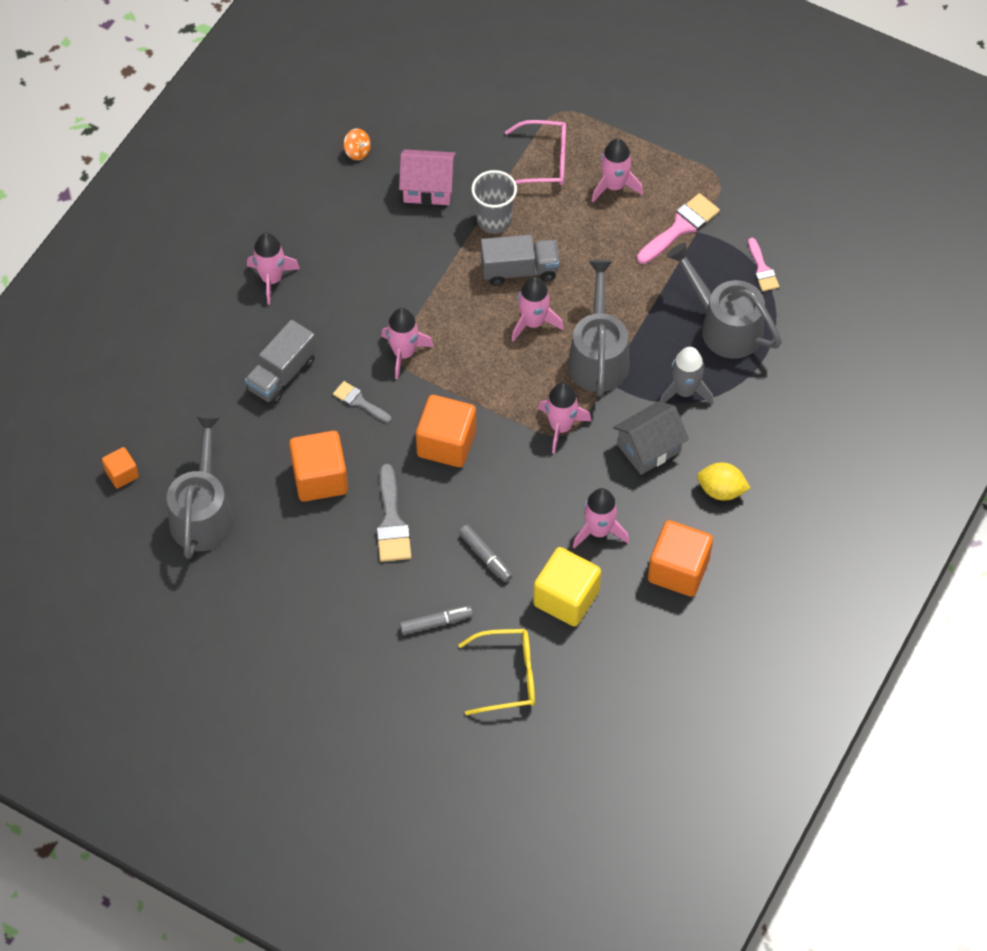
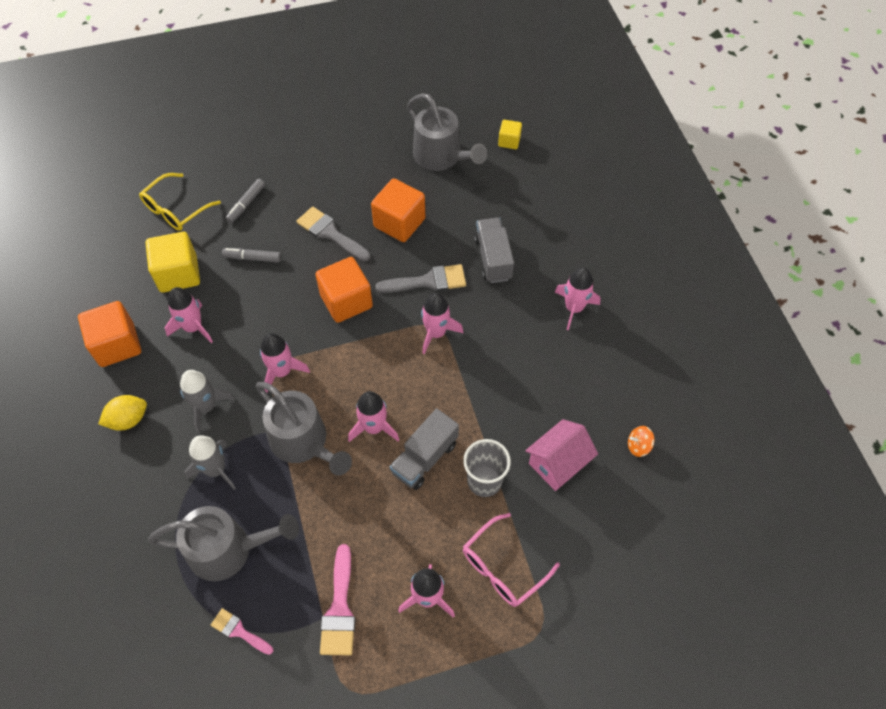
camera: 135 degrees right, 0 degrees up
orange cube [102,447,139,489] -> yellow cube [498,120,522,149]
grey brush [333,381,392,423] -> grey brush [375,264,466,293], size x1.61
grey house [613,401,689,475] -> grey rocket [180,370,234,433]

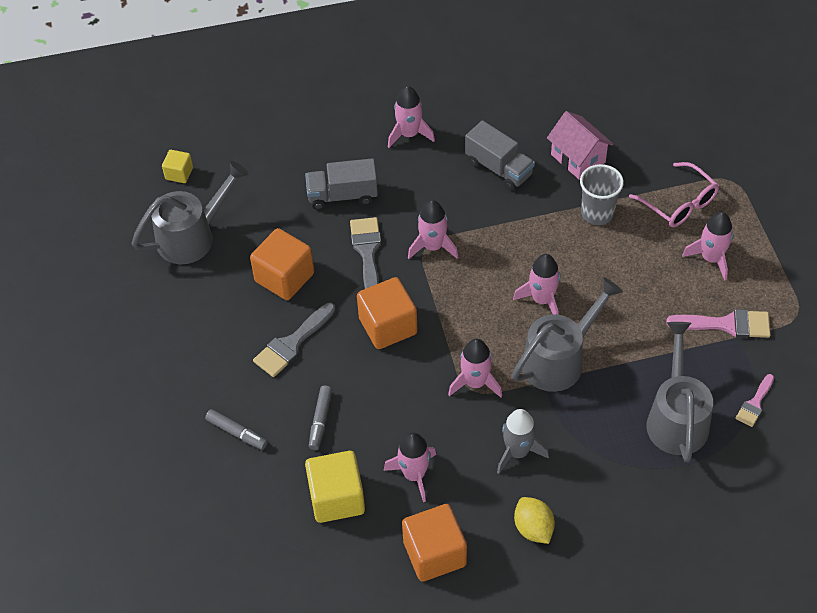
camera: 85 degrees left, 5 degrees down
yellow glasses [139,173,221,231] -> none
grey rocket [184,435,236,490] -> none
grey truck [390,408,459,490] -> grey truck moved to [465,120,535,191]
orange spinning top [628,426,655,457] -> none

